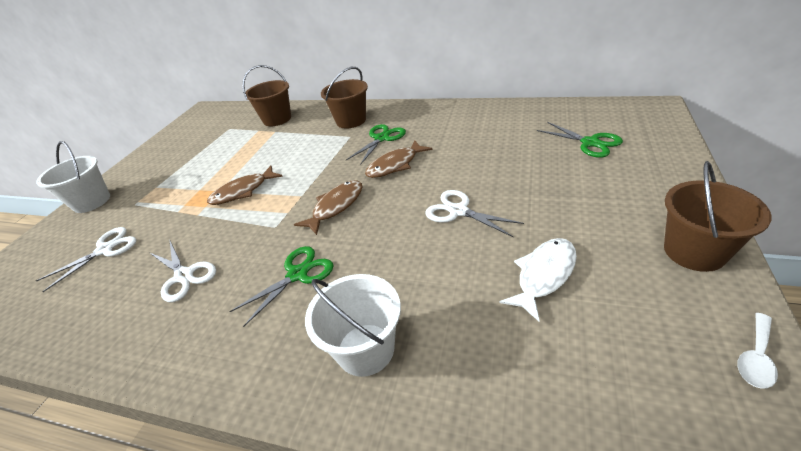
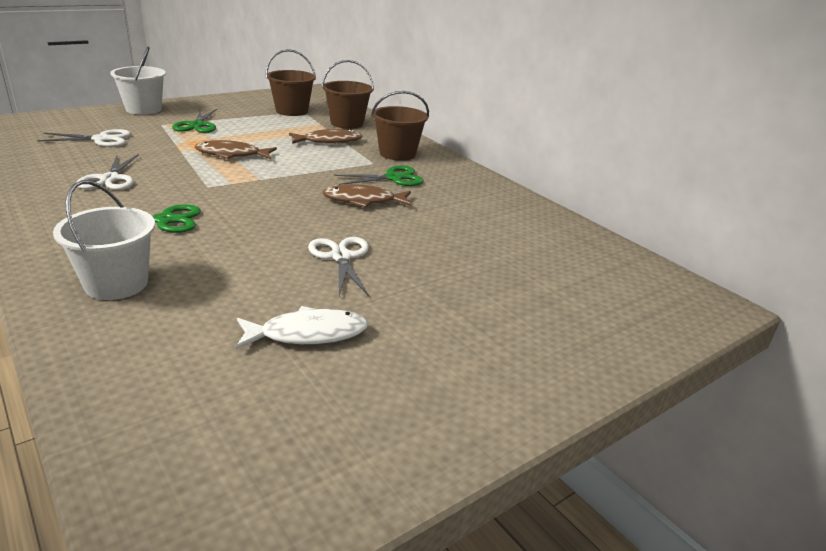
camera: 30 degrees right, 10 degrees down
brown fish [294,180,362,235] -> brown fish moved to [289,129,363,144]
green scissors [536,122,623,158] -> green scissors moved to [172,109,217,133]
brown bucket [664,161,772,272] -> brown bucket moved to [266,49,316,116]
white spoon [737,313,778,389] -> none

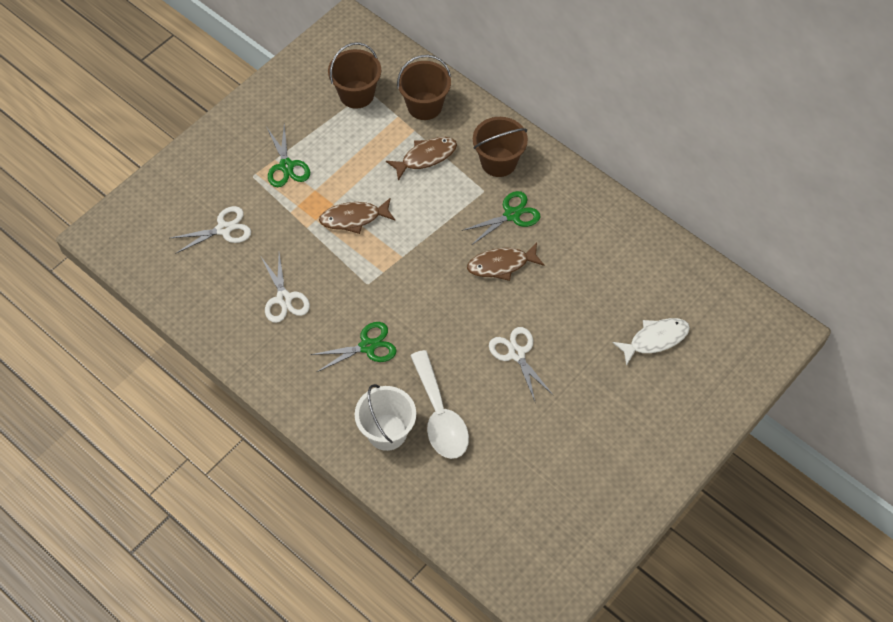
camera: 10 degrees left, 30 degrees up
white bucket [110,47,166,115] -> none
white fish [236,306,368,349] -> white fish moved to [613,318,690,366]
none -> white spoon [410,350,469,459]

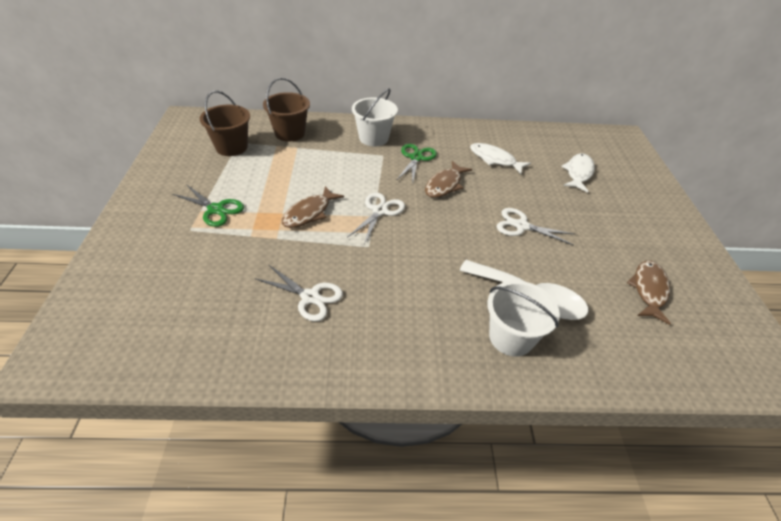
camera: 45 degrees left, 15 degrees down
white scissors [171,206,251,254] -> white scissors moved to [347,193,405,245]
green scissors [310,322,397,372] -> none
brown fish [386,137,457,181] -> brown fish moved to [627,260,671,325]
brown bucket [473,117,528,177] -> white bucket [352,88,398,146]
none -> white fish [470,143,531,174]

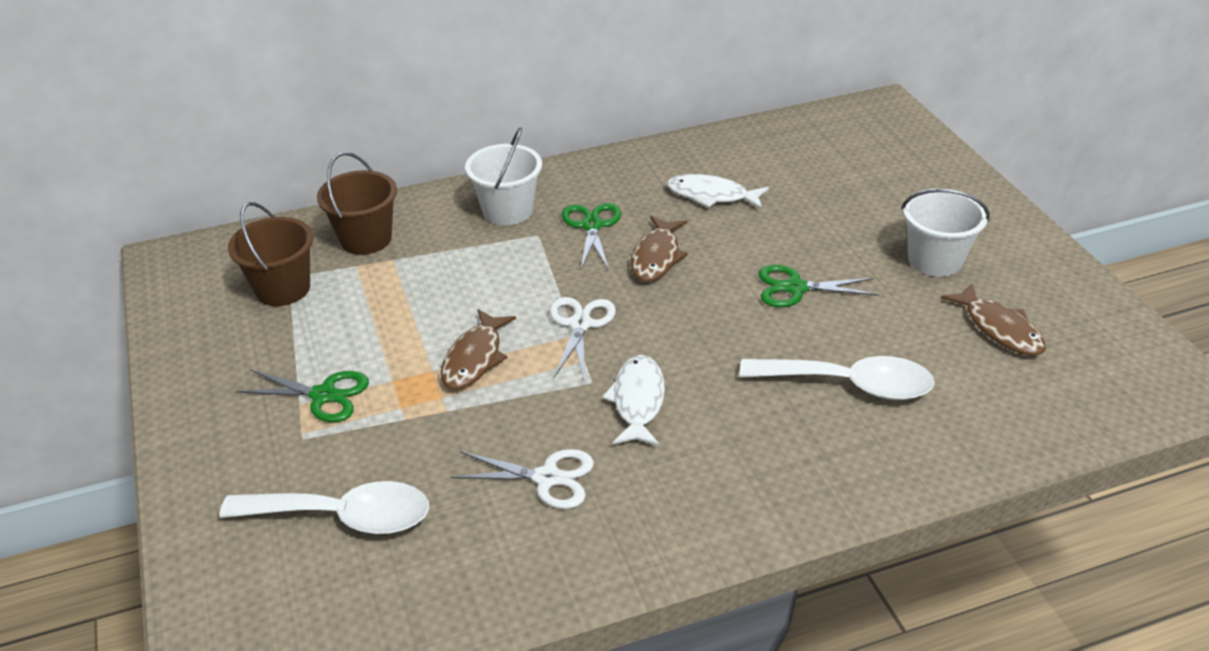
camera: 15 degrees left, 5 degrees down
white bucket [487,281,560,357] -> white bucket moved to [901,189,990,277]
white scissors [497,208,574,245] -> green scissors [759,265,879,307]
white fish [561,153,595,192] -> white fish moved to [602,355,665,446]
brown fish [627,260,671,325] -> brown fish turned 150 degrees clockwise [941,283,1046,356]
none -> white spoon [219,481,429,534]

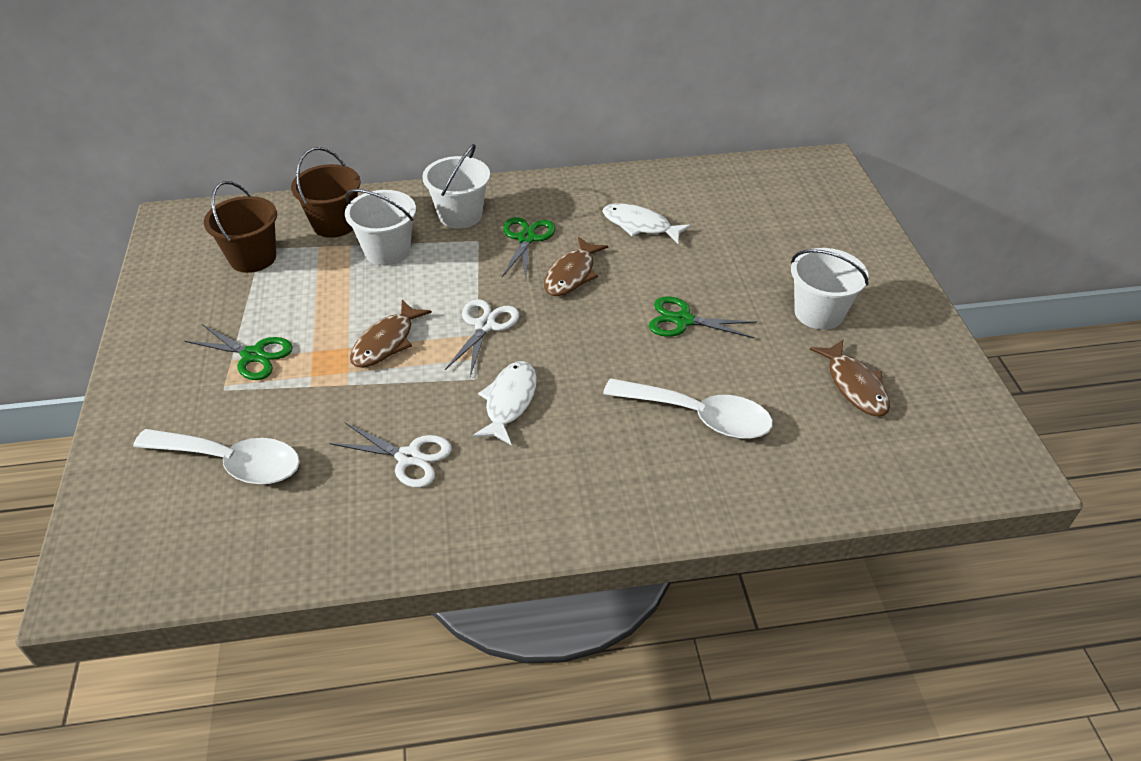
camera: 10 degrees right, 5 degrees up
none -> white bucket [345,189,416,266]

